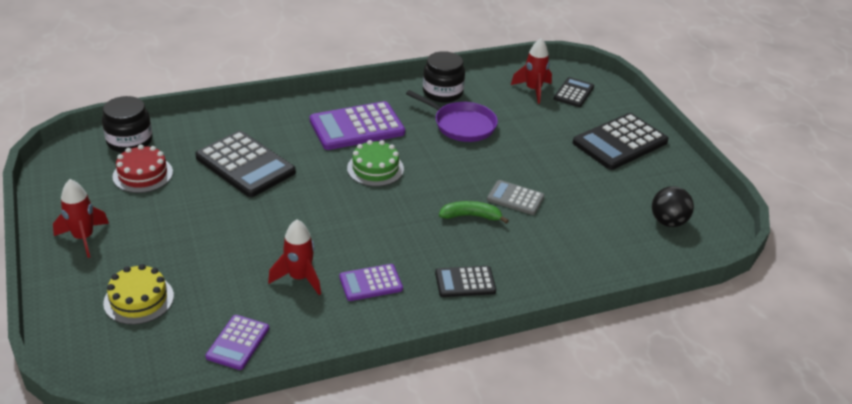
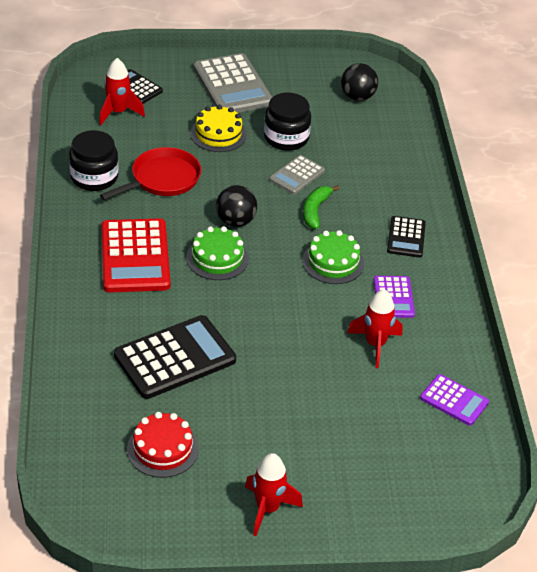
camera: 75 degrees left, 5 degrees up
black jar [102,96,153,153] -> black jar moved to [264,93,311,151]
yellow cake [103,264,174,325] -> yellow cake moved to [190,105,247,152]
purple calculator [310,101,405,150] -> red calculator [101,218,170,292]
purple pan [406,90,498,142] -> red pan [100,147,201,200]
black calculator [573,113,669,170] -> grey calculator [194,53,272,113]
none -> black ball [216,185,257,227]
none -> green cake [302,230,364,284]

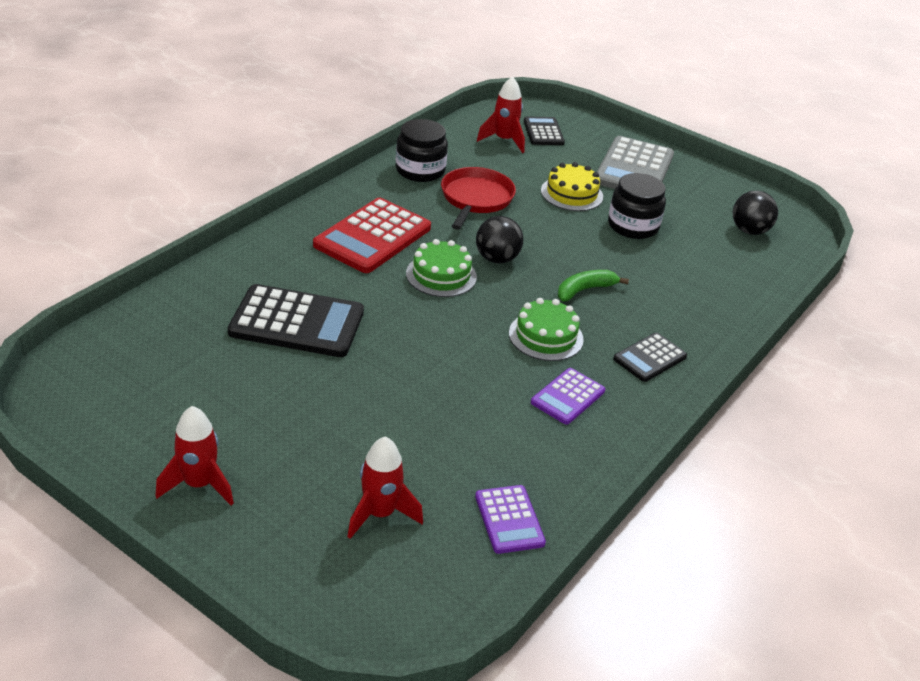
camera: 40 degrees right, 5 degrees down
red pan [100,147,201,200] -> red pan turned 75 degrees counterclockwise [441,167,516,230]
red cake [127,412,199,478] -> none
grey calculator [269,155,325,195] -> none
red rocket [347,289,402,368] -> red rocket moved to [347,437,423,539]

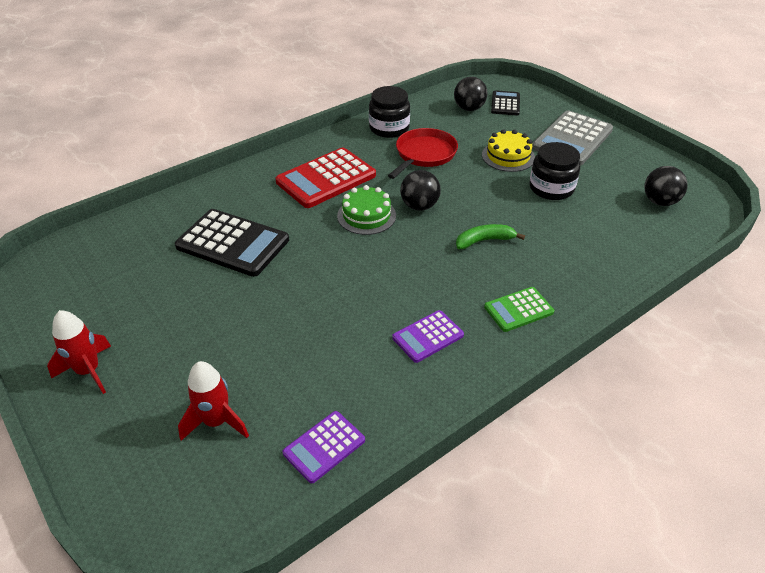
camera: 20 degrees right, 5 degrees up
purple calculator [475,485,546,554] -> purple calculator turned 45 degrees clockwise [283,411,365,483]
red rocket [477,76,525,153] -> black ball [454,77,488,111]
green cake [509,298,584,361] -> none
black calculator [613,333,687,382] -> green calculator [484,287,554,332]

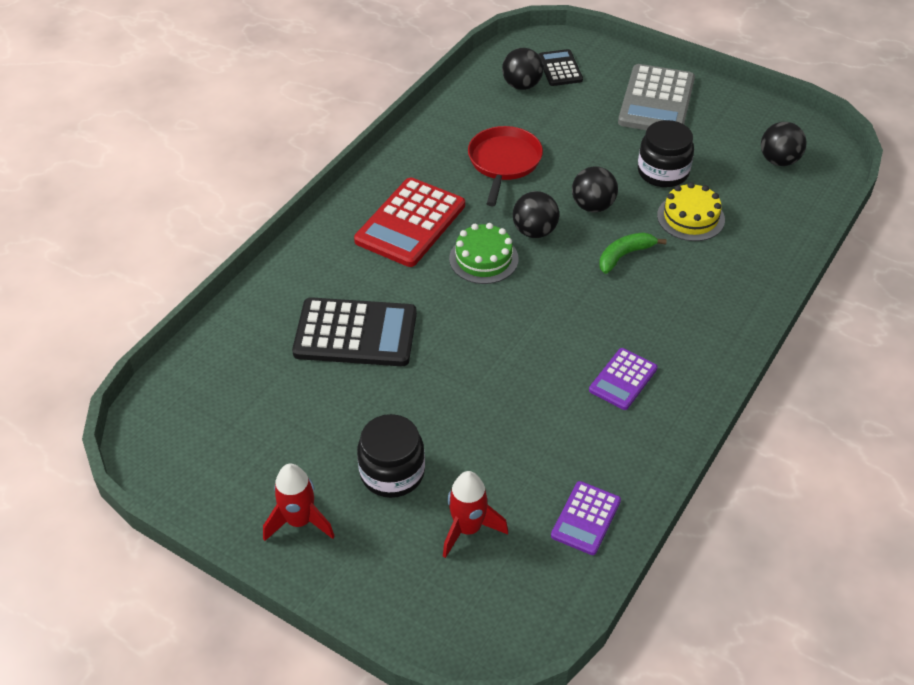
camera: 20 degrees left, 5 degrees up
black jar [369,86,410,138] -> black jar moved to [357,414,425,498]
yellow cake [482,129,535,172] -> yellow cake moved to [657,182,725,241]
green calculator [484,287,554,332] -> none
none -> black ball [572,166,618,212]

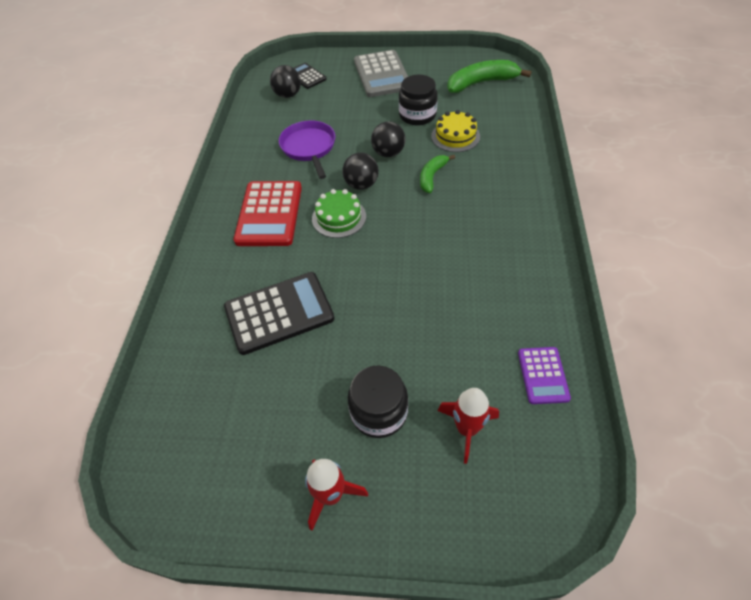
camera: 25 degrees left, 5 degrees up
red pan [468,126,543,206] -> purple pan [279,120,335,179]
purple calculator [589,348,657,410] -> none
black ball [761,122,807,166] -> green banana [447,60,531,93]

